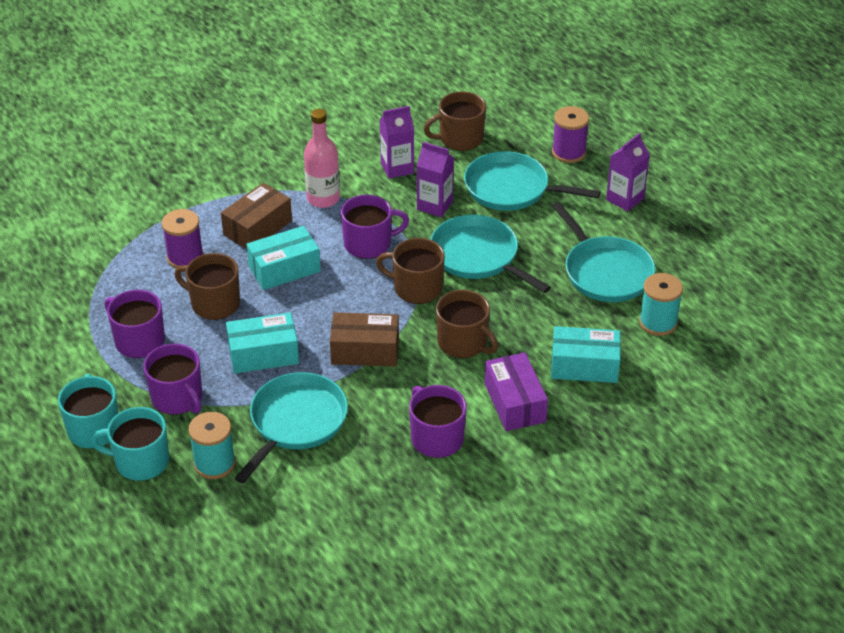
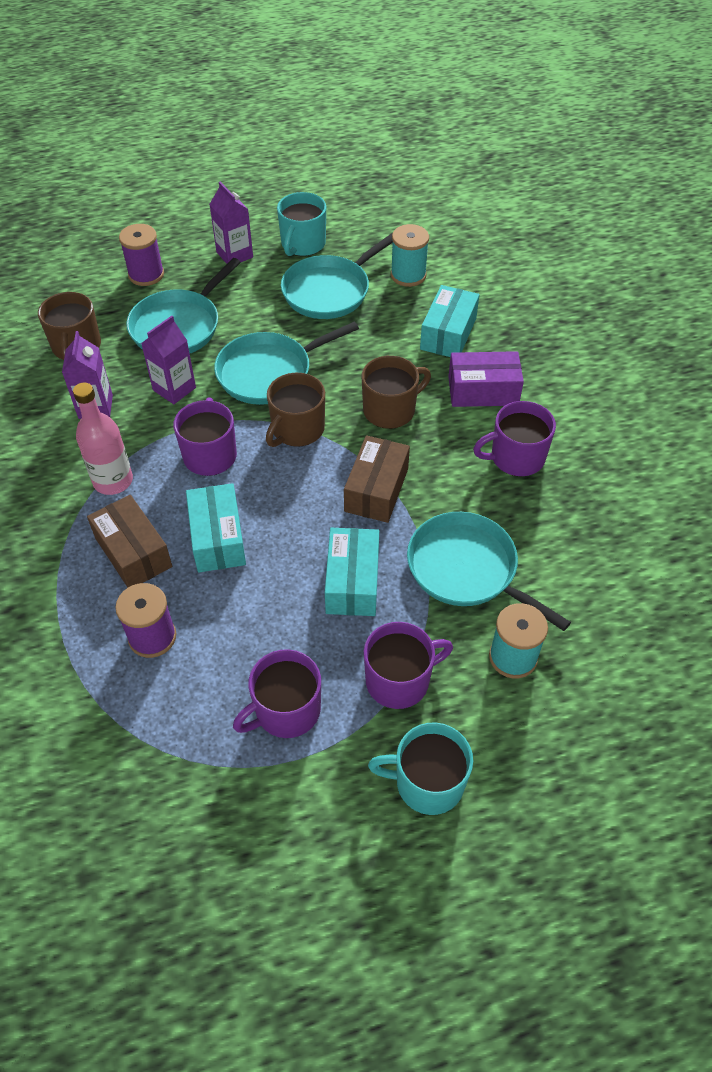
camera: 75 degrees left, 10 degrees up
turquoise mug [90,407,169,481] -> turquoise mug moved to [277,192,326,256]
brown mug [174,253,240,320] -> none
turquoise pan [552,202,655,302] -> turquoise pan turned 150 degrees clockwise [281,233,393,319]

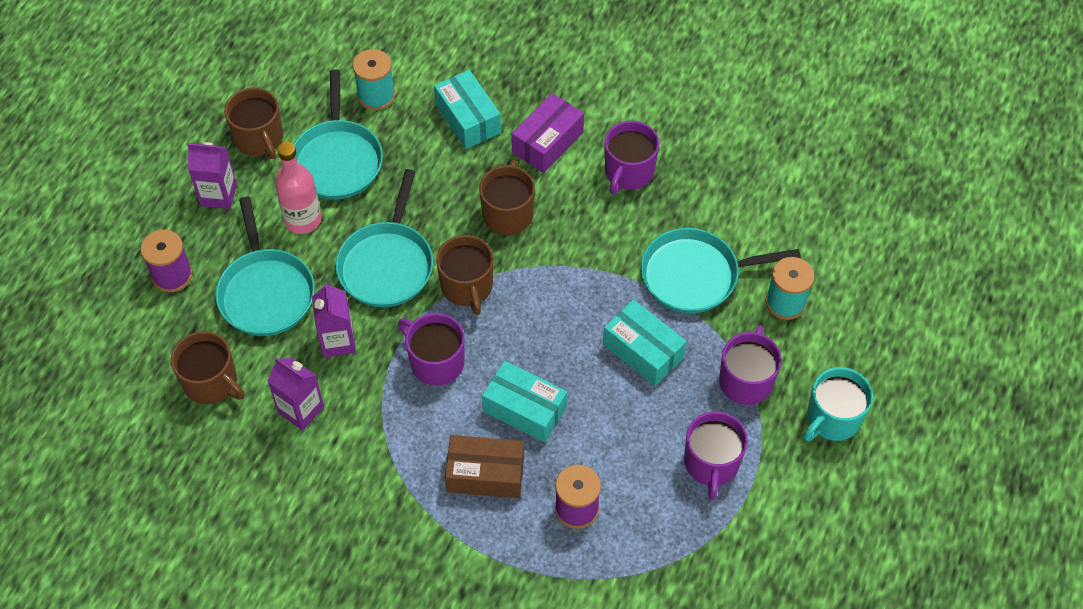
camera: 50 degrees left, 5 degrees up
pink bottle [73,383,133,495] -> pink bottle moved to [275,142,322,234]
turquoise mug [277,192,326,256] -> brown mug [224,88,283,159]
brown box [344,435,410,523] -> none

